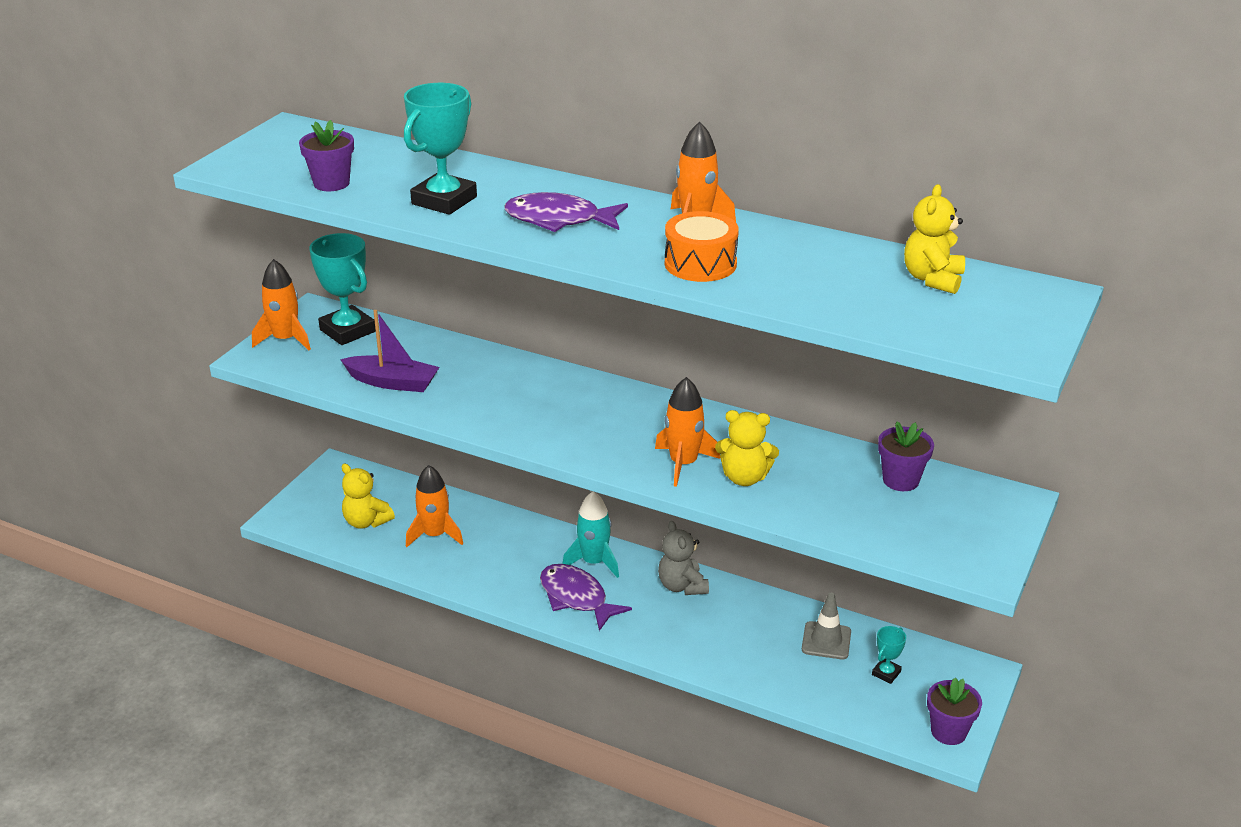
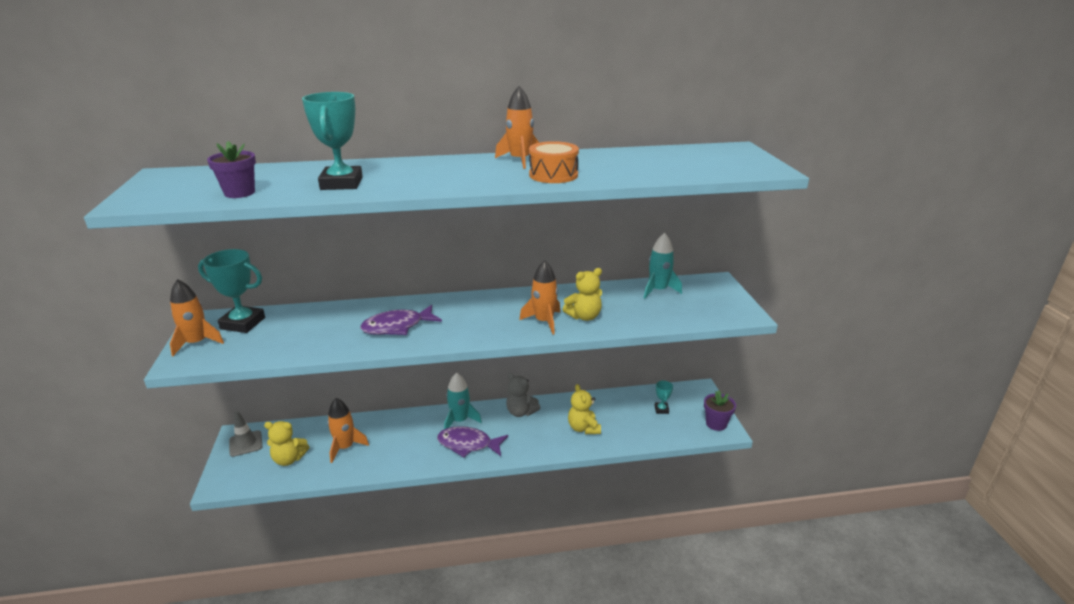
camera: 35 degrees left, 5 degrees down
purple boat [340,310,439,392] -> none
purple fish [505,192,628,232] -> purple fish moved to [360,305,442,335]
grey traffic cone [802,593,851,660] -> grey traffic cone moved to [229,411,262,457]
purple flower pot [878,422,934,491] -> turquoise rocket [644,233,682,299]
yellow teddy bear [904,184,965,294] -> yellow teddy bear moved to [568,384,601,434]

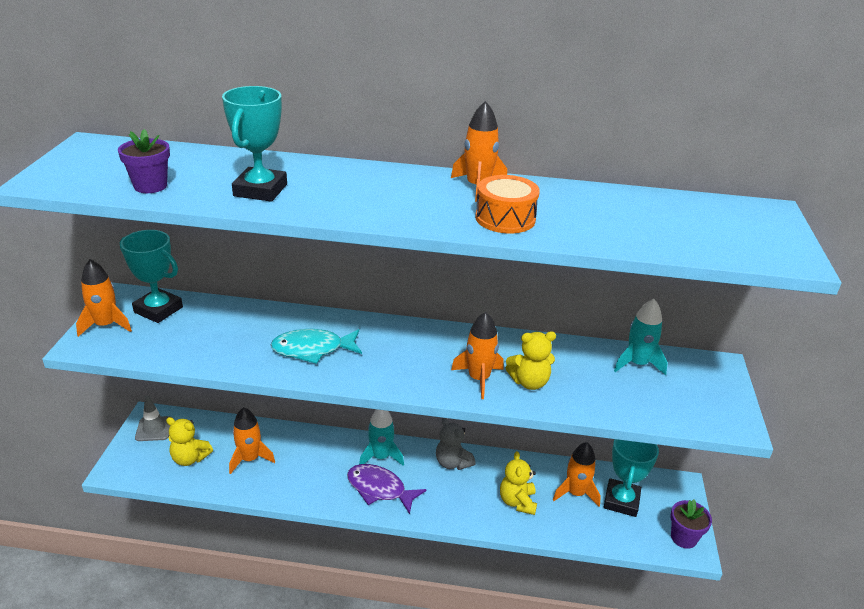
camera: 15 degrees right, 5 degrees up
purple fish [360,305,442,335] -> turquoise fish [271,329,362,364]
turquoise trophy [655,380,673,414] -> turquoise trophy [604,439,659,517], size x2.04
none -> orange rocket [553,442,601,506]

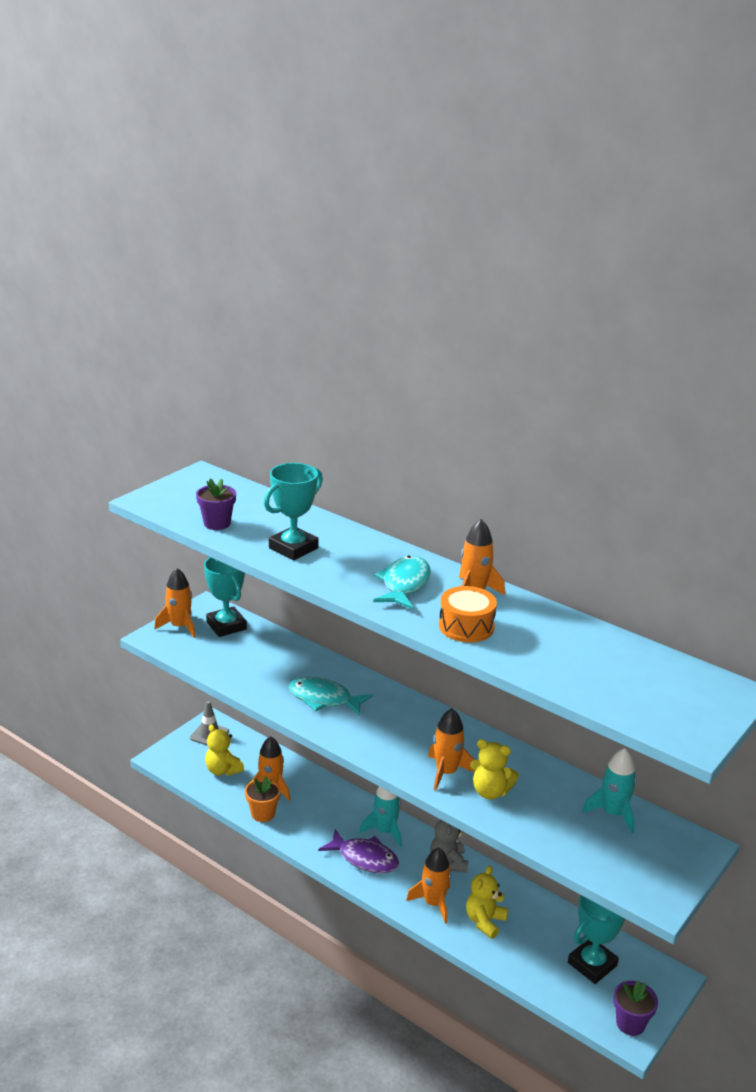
camera: 30 degrees right, 5 degrees down
purple fish [347,464,427,514] -> purple fish turned 150 degrees clockwise [318,829,399,873]
orange rocket [553,442,601,506] -> orange rocket moved to [406,847,451,924]
none -> orange flower pot [245,776,281,822]
none -> turquoise fish [373,556,431,609]

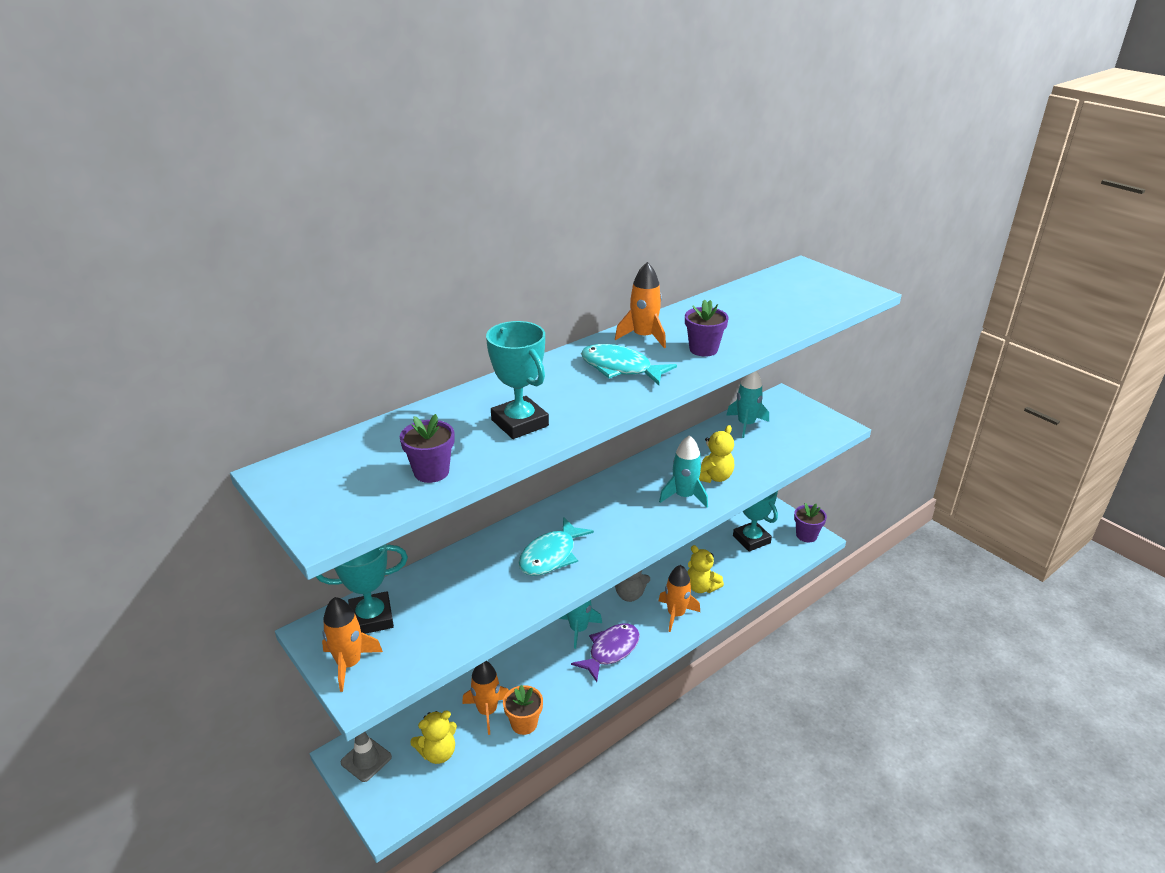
camera: 75 degrees left, 5 degrees up
orange rocket [428,708,475,791] -> turquoise rocket [659,435,708,508]
orange drum [439,586,497,643] -> purple flower pot [685,299,728,357]

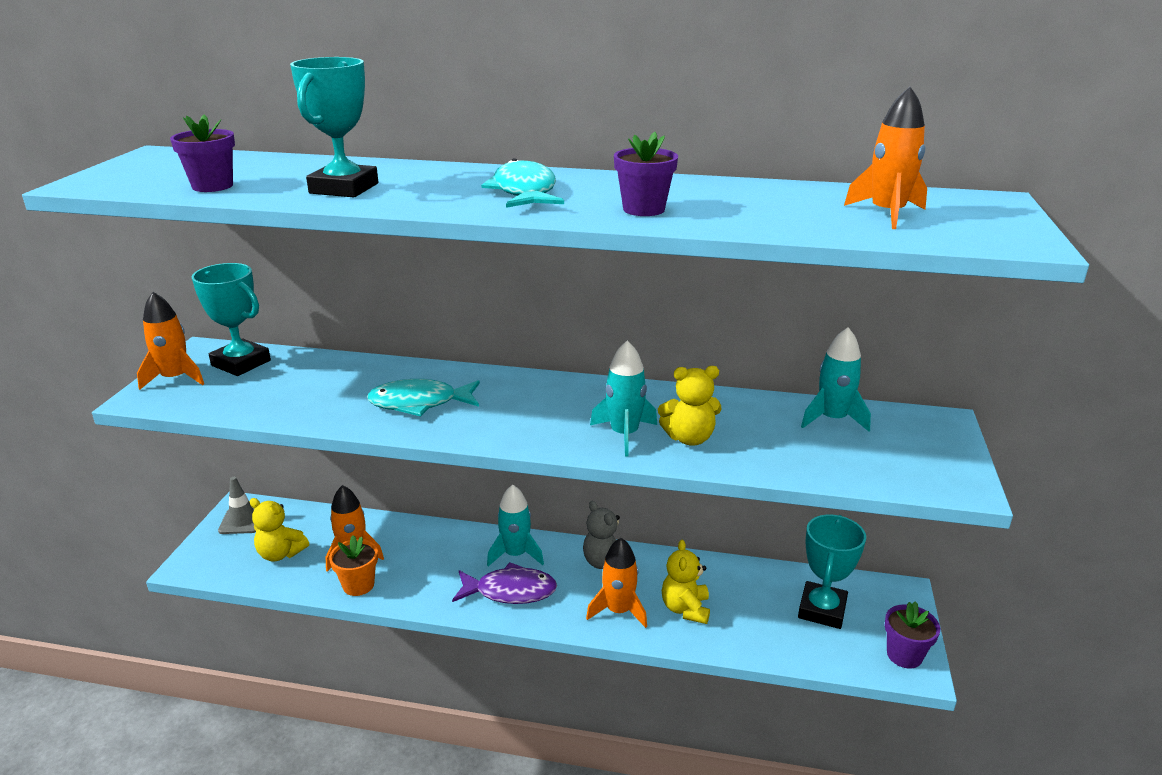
camera: 50 degrees right, 5 degrees down
orange rocket [615,262,666,348] -> orange rocket moved to [844,86,927,229]

